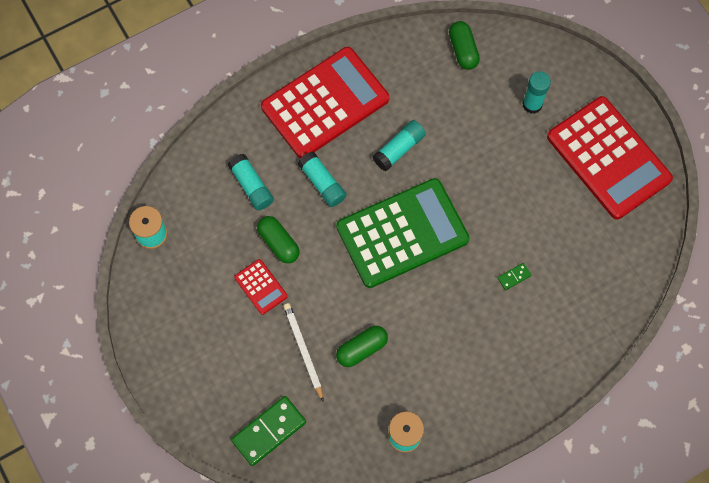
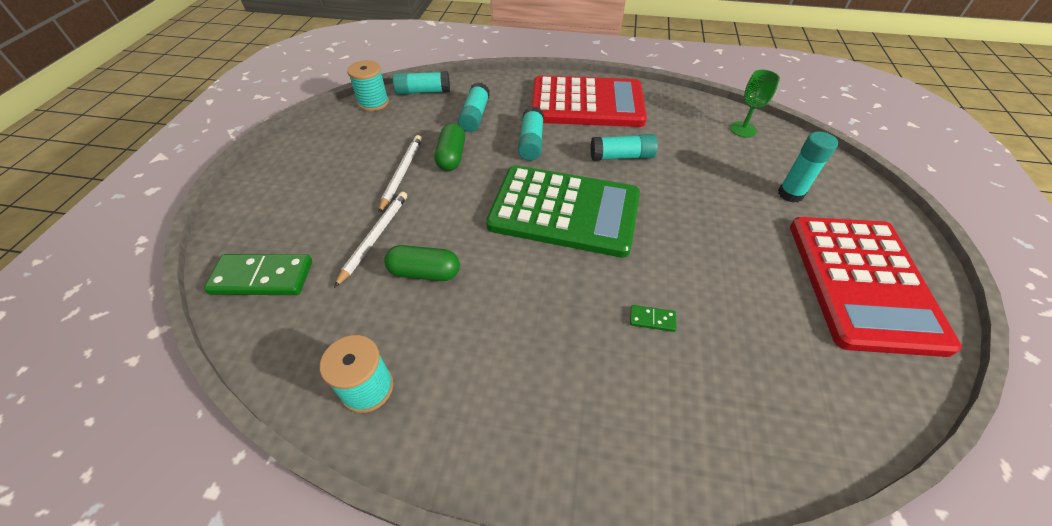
camera: 40 degrees right, 20 degrees down
red calculator [234,259,288,315] -> white pencil [379,135,422,213]
green capsule [449,21,480,70] -> green goblet [730,70,780,137]
none -> turquoise glue stick [393,71,450,95]

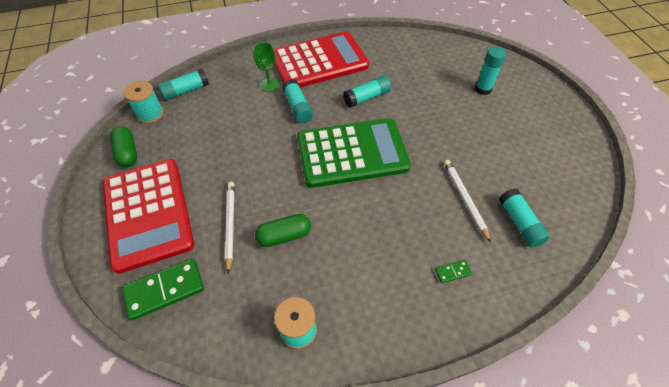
camera: 25 degrees left, 5 degrees up
white pencil [379,135,422,213] -> white pencil moved to [444,160,491,243]
green capsule [435,123,465,171] -> green capsule moved to [110,126,137,167]
turquoise glue stick [458,82,490,132] -> turquoise glue stick moved to [499,188,550,248]
green domino [630,305,677,332] -> green domino moved to [435,260,472,283]
green goblet [730,70,780,137] -> green goblet moved to [253,42,279,92]
red calculator [790,217,962,357] -> red calculator moved to [103,159,194,274]

